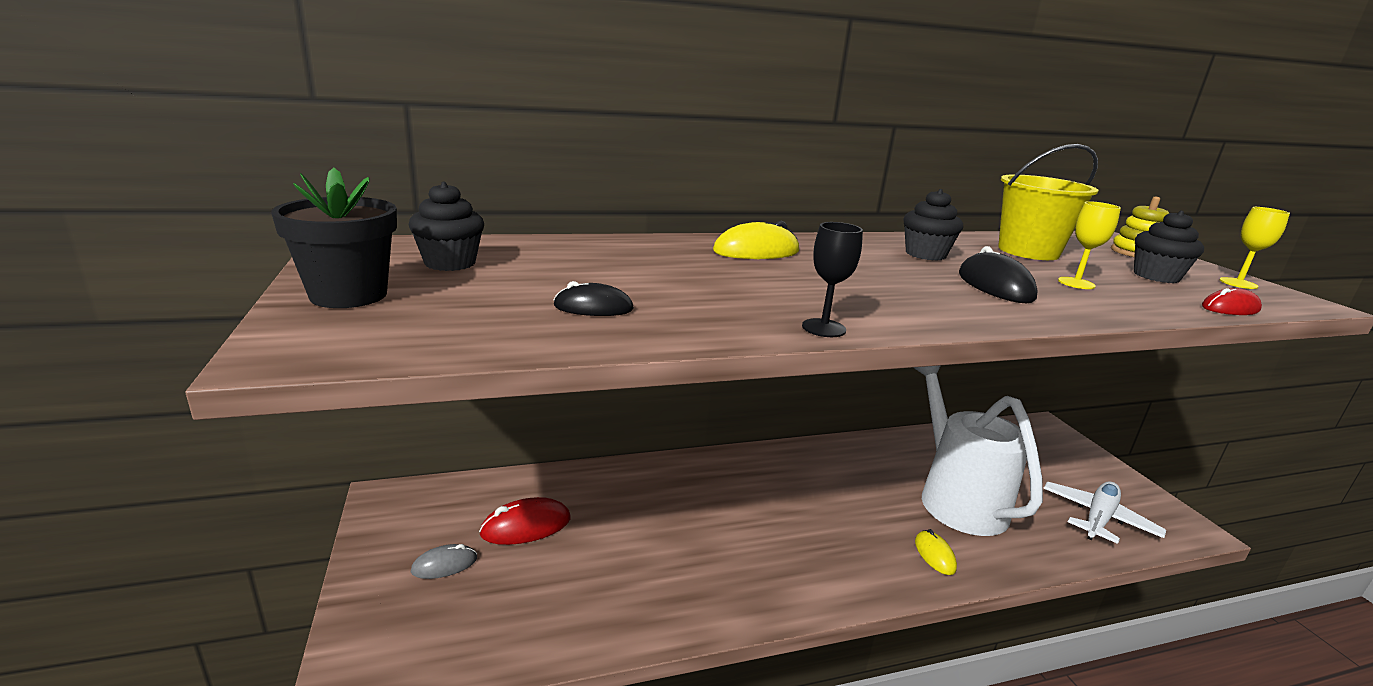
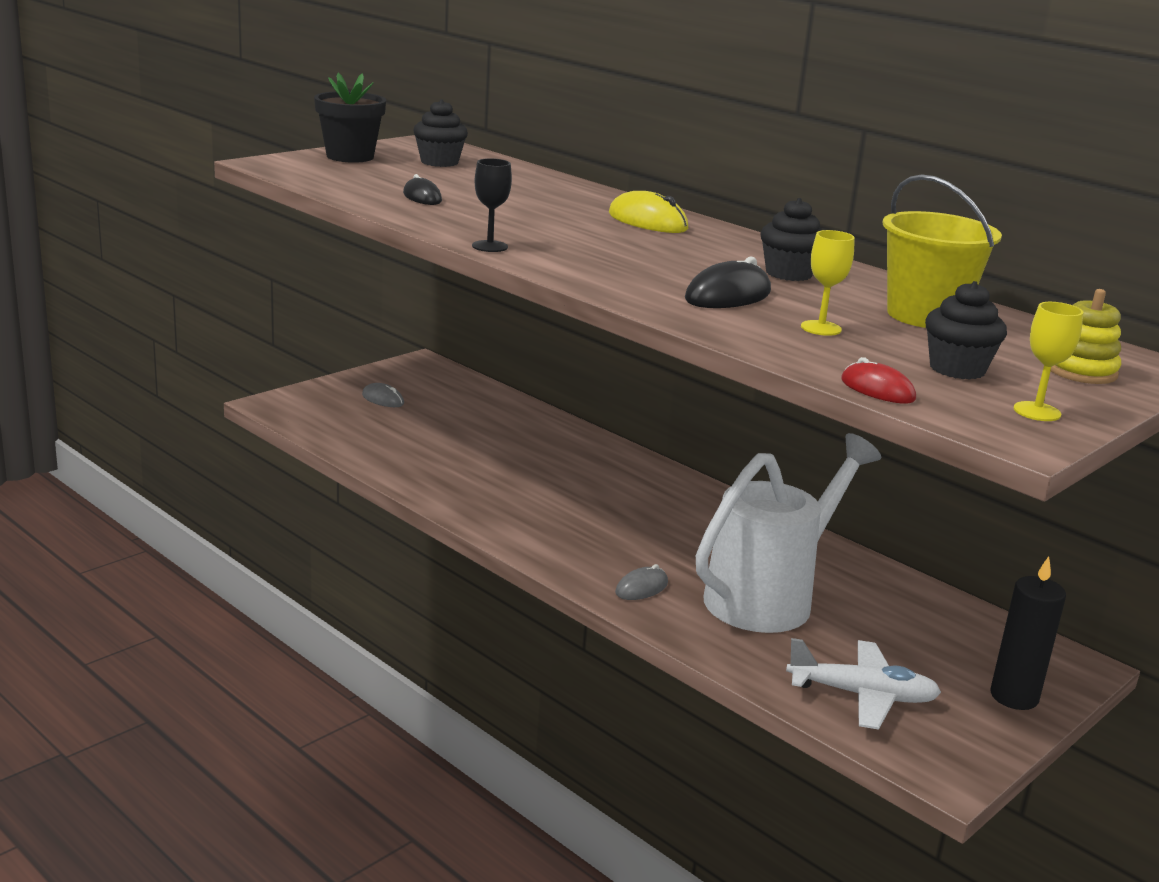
camera: 60 degrees right, 0 degrees up
red mouse [479,497,571,545] -> none
yellow mouse [915,529,957,575] -> grey mouse [615,564,668,600]
none -> black candle [990,556,1066,710]

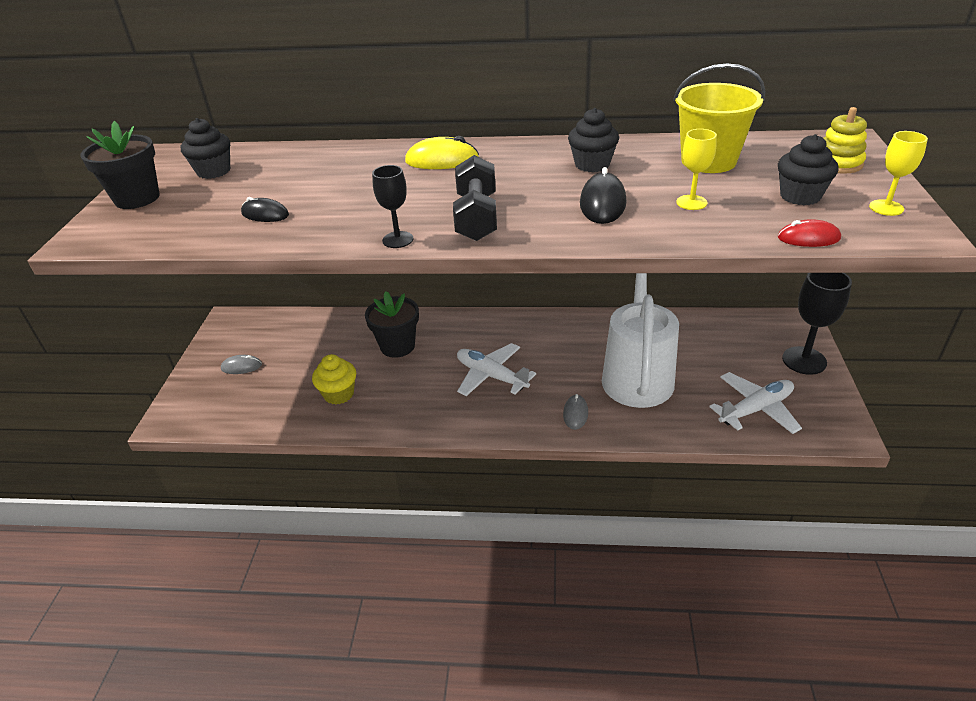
camera: 35 degrees left, 15 degrees up
black candle [990,556,1066,710] -> black goblet [782,273,852,375]
none -> yellow cupcake [312,354,356,405]
none -> black flower pot [365,291,419,358]
none -> black dumbbell [453,155,497,241]
none -> white plane [457,343,536,396]

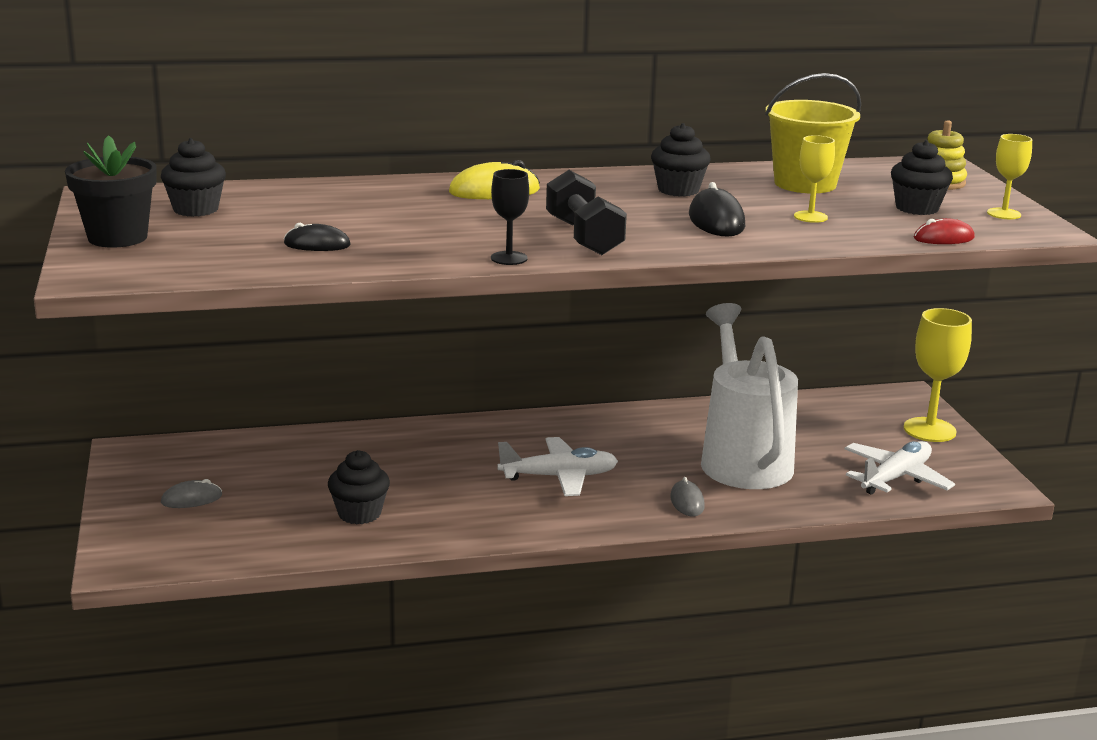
camera: 20 degrees left, 15 degrees down
yellow cupcake [312,354,356,405] -> black cupcake [328,450,390,524]
black flower pot [365,291,419,358] -> none
white plane [457,343,536,396] -> white plane turned 150 degrees clockwise [497,437,618,496]
black goblet [782,273,852,375] -> yellow goblet [904,308,972,442]

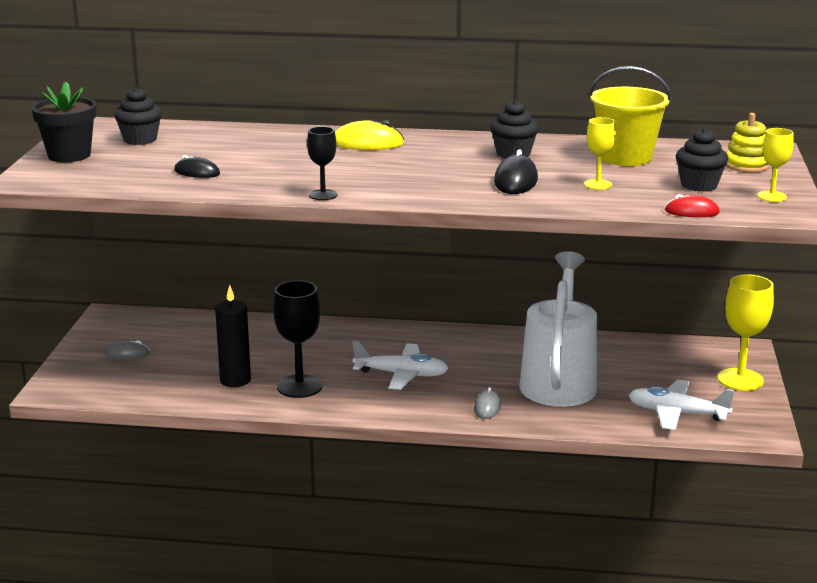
camera: 20 degrees right, 0 degrees up
black cupcake [328,450,390,524] -> black candle [215,285,251,387]
black dumbbell [546,170,627,255] -> none
white plane [844,441,955,495] -> white plane turned 135 degrees counterclockwise [628,379,735,430]
none -> black goblet [273,280,322,398]

